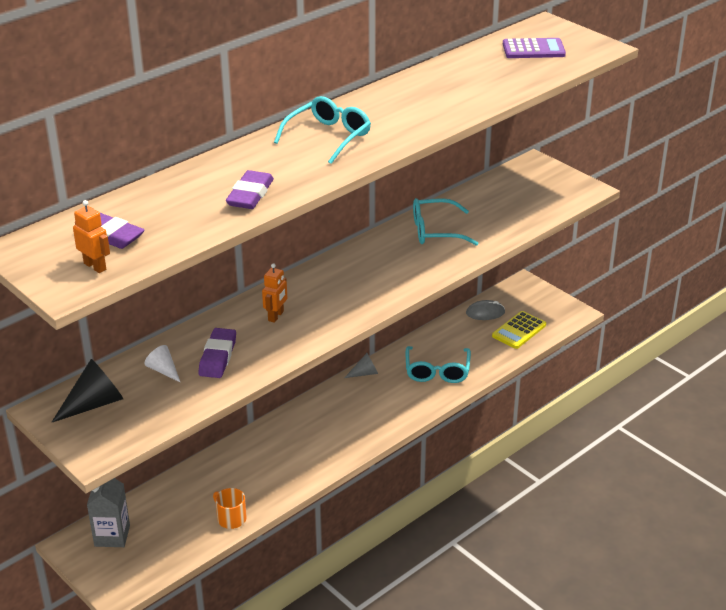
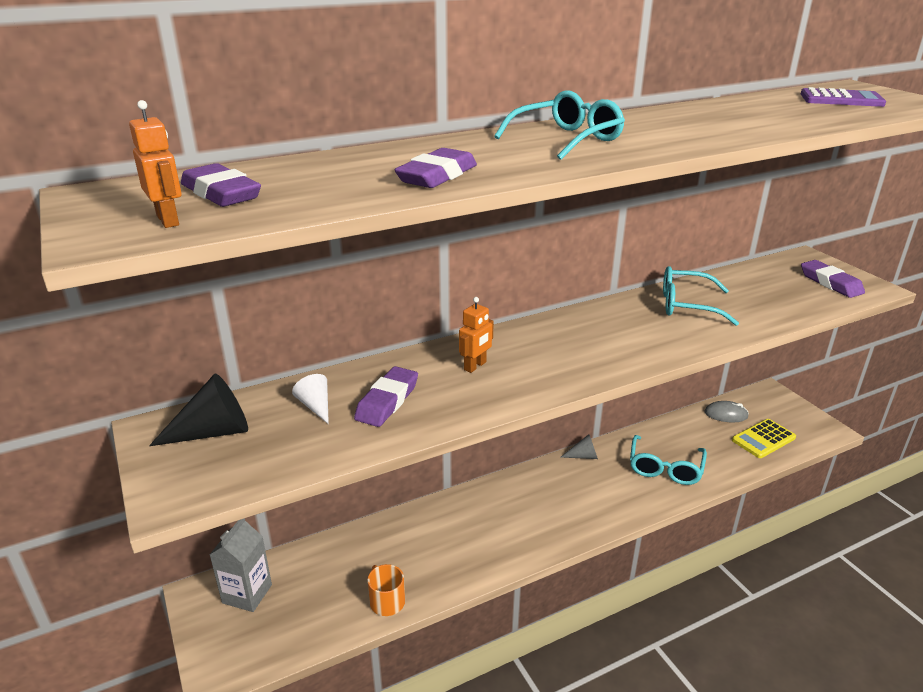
camera: 15 degrees right, 5 degrees down
none -> purple eraser [801,260,865,298]

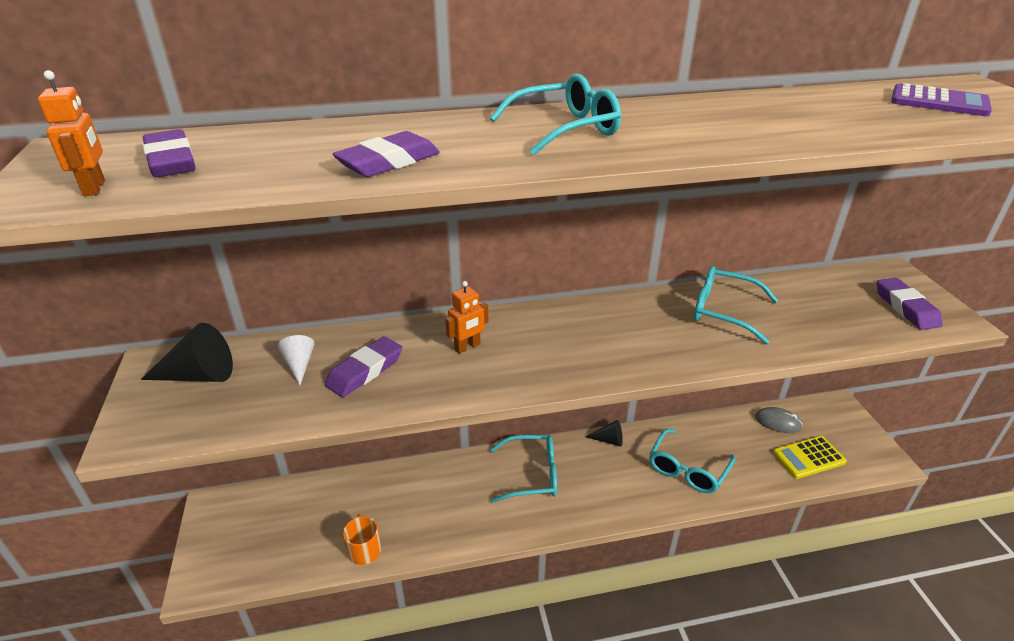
camera: 15 degrees right, 5 degrees up
grey carton [210,518,272,612] -> none
grey cone [561,434,598,459] -> black cone [586,420,623,446]
none -> turquoise glasses [490,435,557,503]

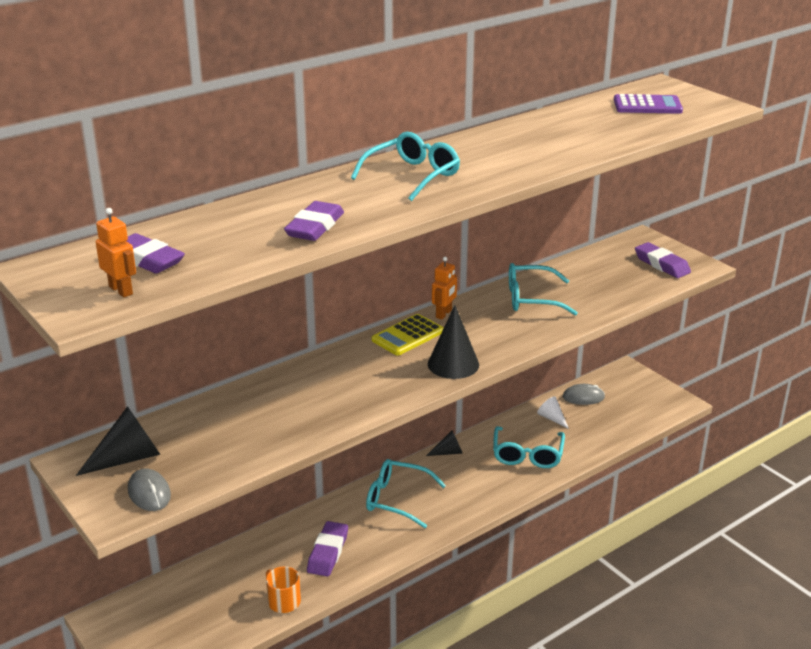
camera: 25 degrees left, 5 degrees down
white cone [278,335,315,385] -> white cone moved to [537,396,569,429]
purple eraser [325,336,402,397] -> purple eraser moved to [307,521,348,576]
orange robot [445,281,488,354] -> orange robot moved to [432,257,457,320]
turquoise glasses [490,435,557,503] -> turquoise glasses turned 135 degrees counterclockwise [366,459,446,528]
yellow calculator [773,436,847,479] -> yellow calculator moved to [372,314,444,356]
none -> grey mouse [128,468,171,511]
none -> black cone [428,305,479,379]

